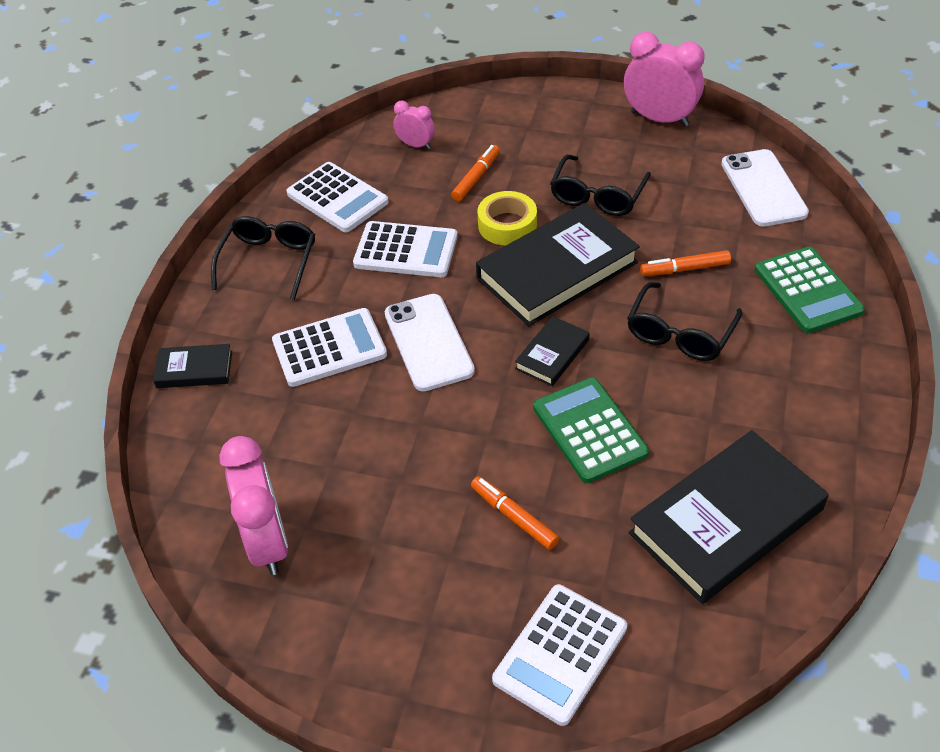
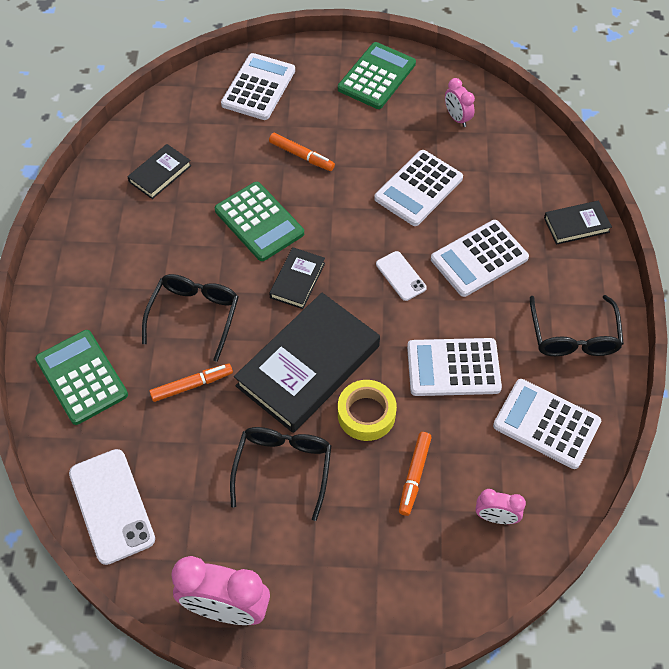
camera: 165 degrees right, 10 degrees up
pink clock [219,436,288,575] -> pink clock [445,78,475,127], size x0.53
white phone [385,294,475,391] -> white phone [376,251,427,301], size x0.56
black book [629,430,829,604] -> black book [127,144,191,199], size x0.48
none -> green calculator [338,42,416,109]
none -> white calculator [374,150,463,226]

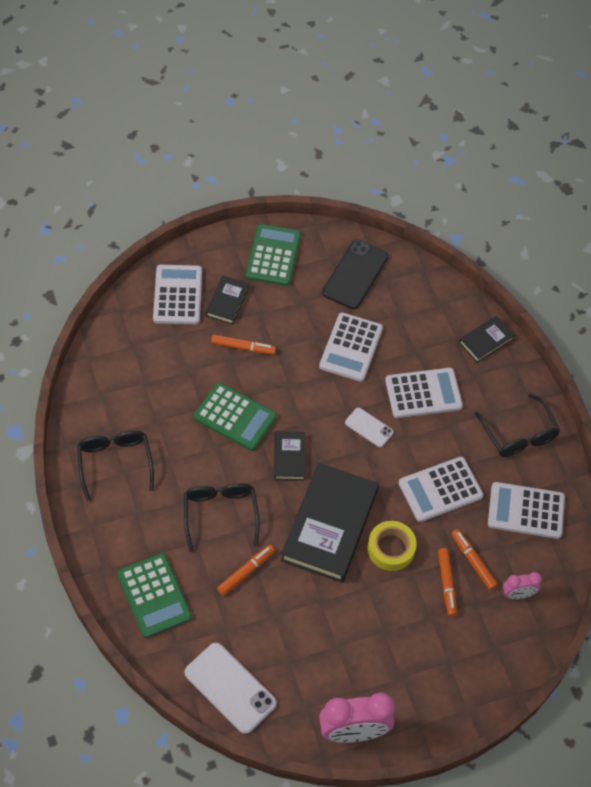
camera: 25 degrees left, 0 degrees up
green calculator [35,330,128,425] -> green calculator turned 150 degrees counterclockwise [117,553,192,638]
black book [127,144,191,199] -> black book moved to [206,275,249,324]
black glasses [230,427,331,521] -> black glasses moved to [77,430,154,501]
white calculator [431,220,529,297] -> white calculator turned 135 degrees counterclockwise [385,368,463,418]
pink clock [445,78,475,127] -> black phone [322,240,389,309]
none -> orange marker [451,529,498,590]

